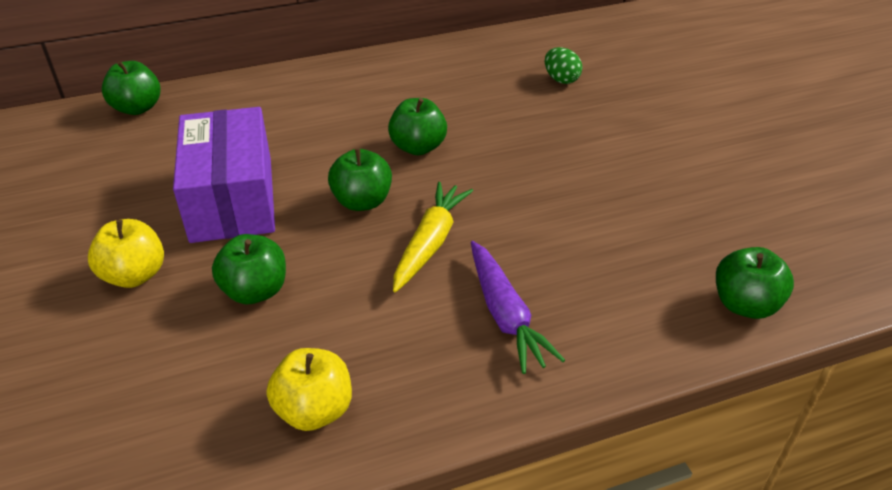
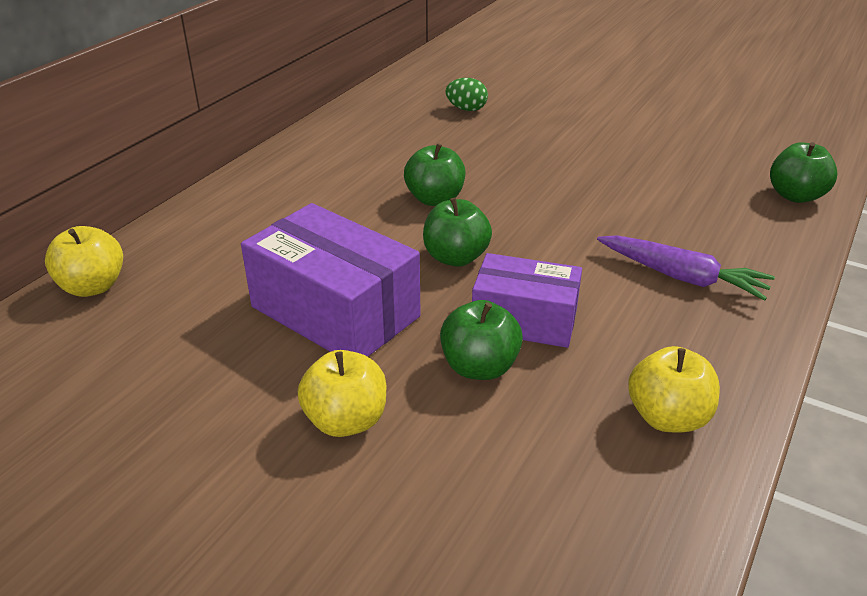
camera: 40 degrees left, 5 degrees down
green apple [102,61,161,115] -> yellow apple [45,226,123,297]
yellow carrot [393,182,473,292] -> none
none -> purple box [472,253,582,348]

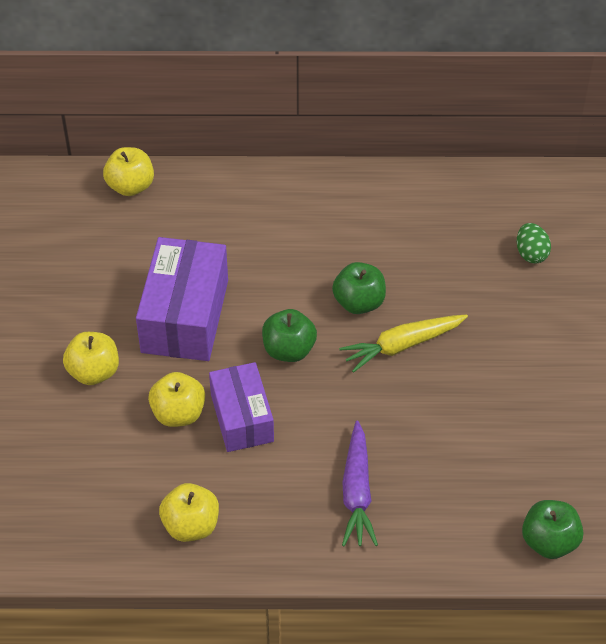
camera: 60 degrees right, 15 degrees up
green apple [440,300,523,380] -> yellow apple [148,372,205,427]
none -> yellow carrot [339,314,468,373]

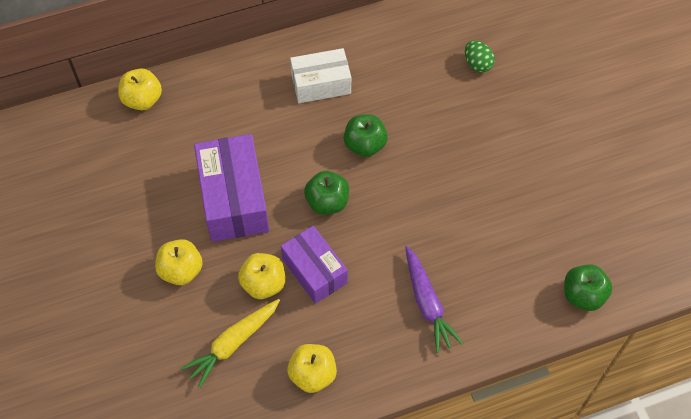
camera: 20 degrees left, 10 degrees up
yellow carrot [339,314,468,373] -> yellow carrot moved to [181,299,280,388]
none -> white box [290,48,351,103]

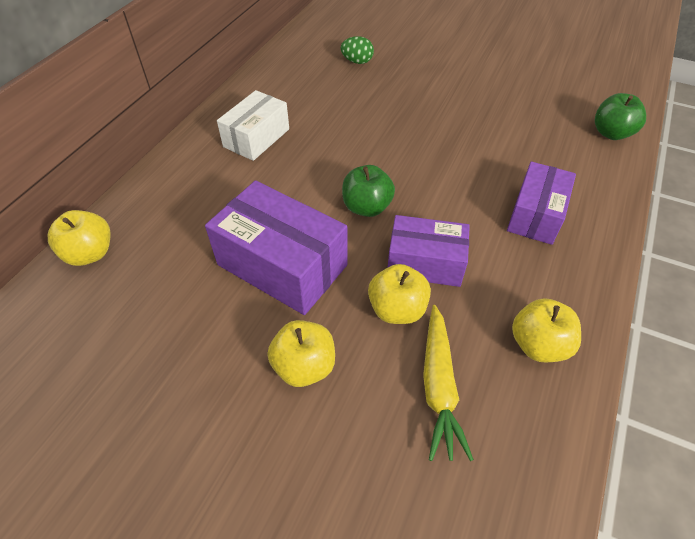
camera: 45 degrees left, 10 degrees down
green apple [344,114,388,157] -> none
purple carrot [405,246,463,353] -> purple box [507,162,576,245]

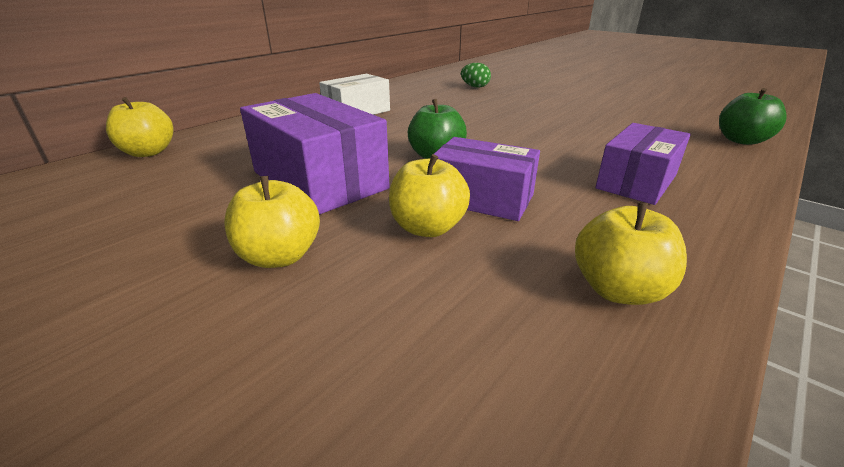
camera: 15 degrees right, 20 degrees down
yellow carrot [423,305,474,461] -> none

